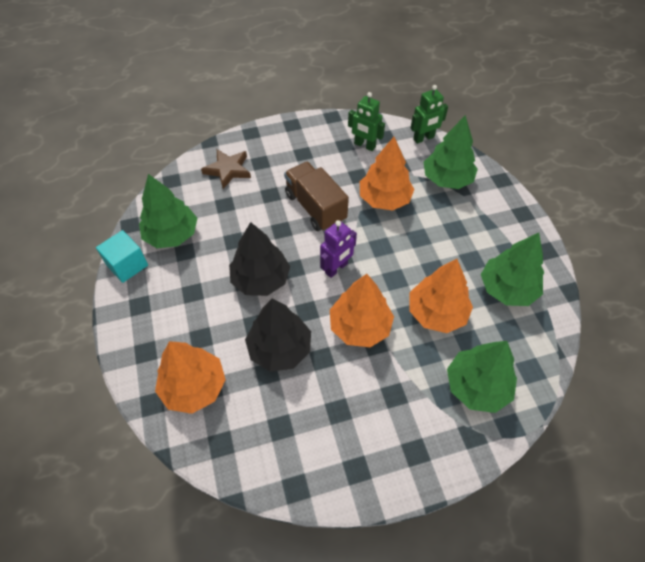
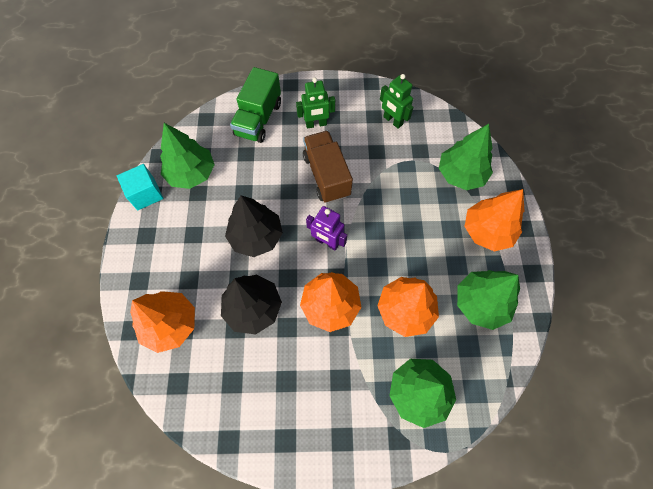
camera: 15 degrees right, 10 degrees up
brown star [201,149,251,189] -> green truck [230,67,281,143]
purple robot [320,220,357,278] -> purple robot turned 60 degrees clockwise [306,206,347,250]
orange tree [360,137,415,211] -> orange tree moved to [464,189,525,251]
green robot [410,85,448,144] -> green robot moved to [296,77,335,129]

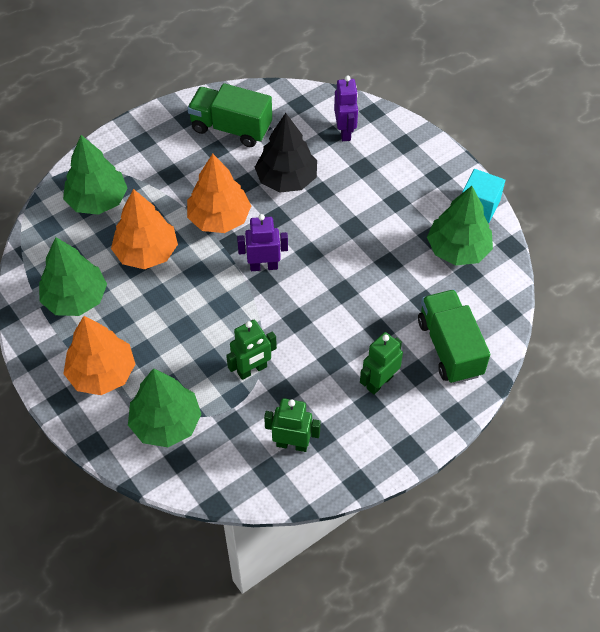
camera: 145 degrees right, 10 degrees down
orange tree [130,291,195,353] -> purple robot [334,75,358,141]
black tree [225,196,283,257] -> none
brown truck [303,131,353,203] -> none
none -> green truck [187,83,272,147]
none -> green robot [226,320,277,380]

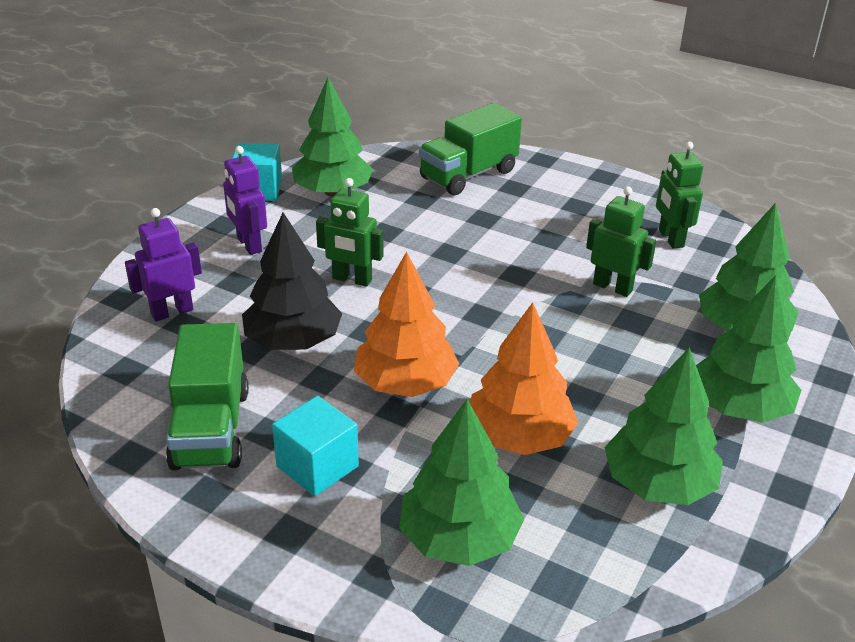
camera: 115 degrees left, 20 degrees down
orange tree [63,316,135,395] -> green tree [696,275,801,423]
purple robot [237,214,288,271] -> purple robot moved to [223,146,267,255]
green robot [360,332,403,395] -> green robot moved to [316,178,384,287]
none -> turquoise cube [272,396,359,496]

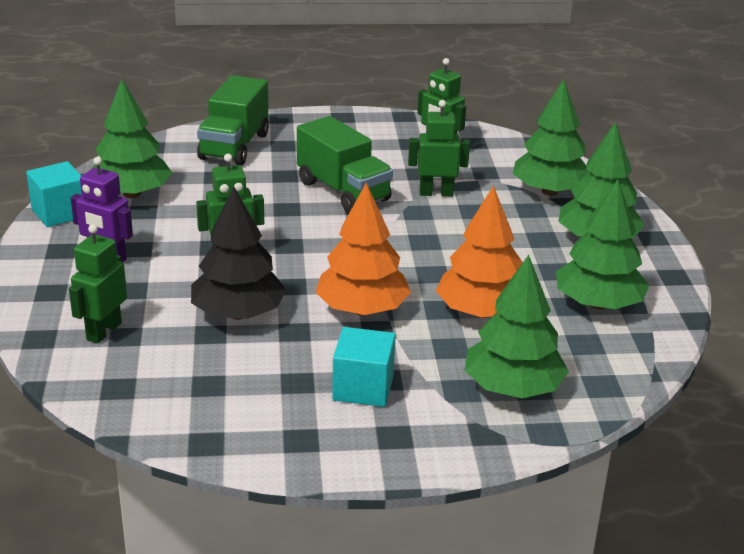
camera: 35 degrees left, 5 degrees down
purple robot [125,208,202,321] -> green robot [69,224,127,343]
green truck [166,323,249,470] -> green truck moved to [297,116,393,213]

